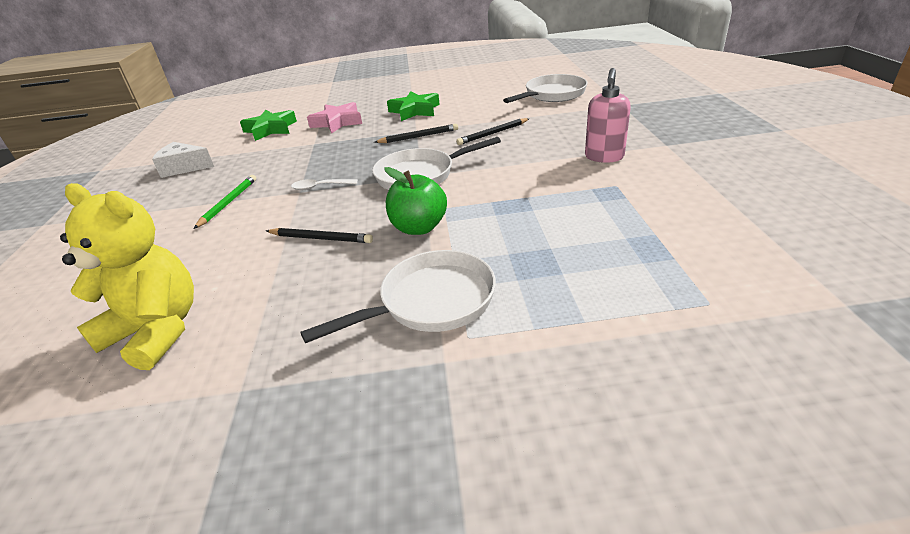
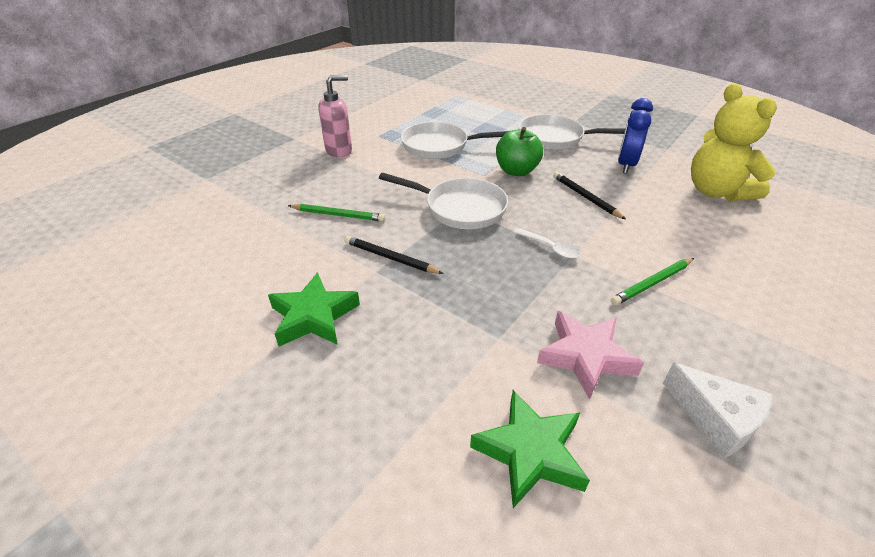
camera: 140 degrees left, 5 degrees up
pink star [307,102,362,133] -> pink star moved to [537,311,644,400]
black pencil [456,118,530,145] -> green pencil [288,204,385,222]
white pan [503,74,587,103] -> white pan moved to [401,122,509,159]
none -> blue clock [618,98,653,174]

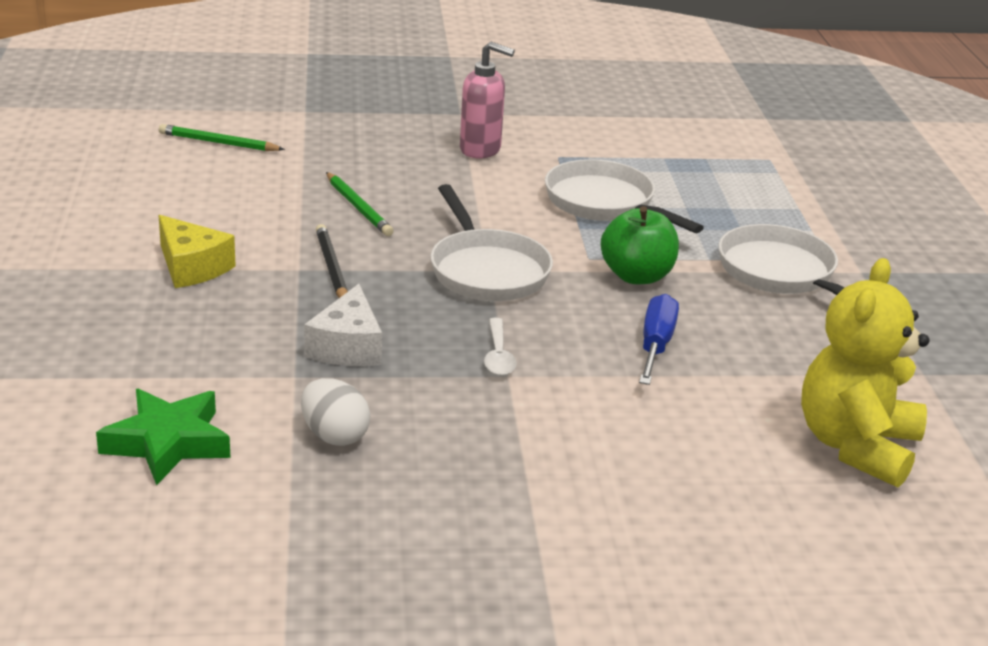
camera: 45 degrees right, 10 degrees down
green star [268,272,360,347] -> yellow cheese [158,215,236,288]
pink star [537,311,644,400] -> white egg [301,378,370,446]
black pencil [553,172,626,219] -> blue screwdriver [639,294,679,385]
green pencil [611,258,694,305] -> green pencil moved to [159,124,285,151]
blue clock [618,98,653,174] -> none
white cheese [663,362,772,459] -> white cheese moved to [304,284,382,366]

